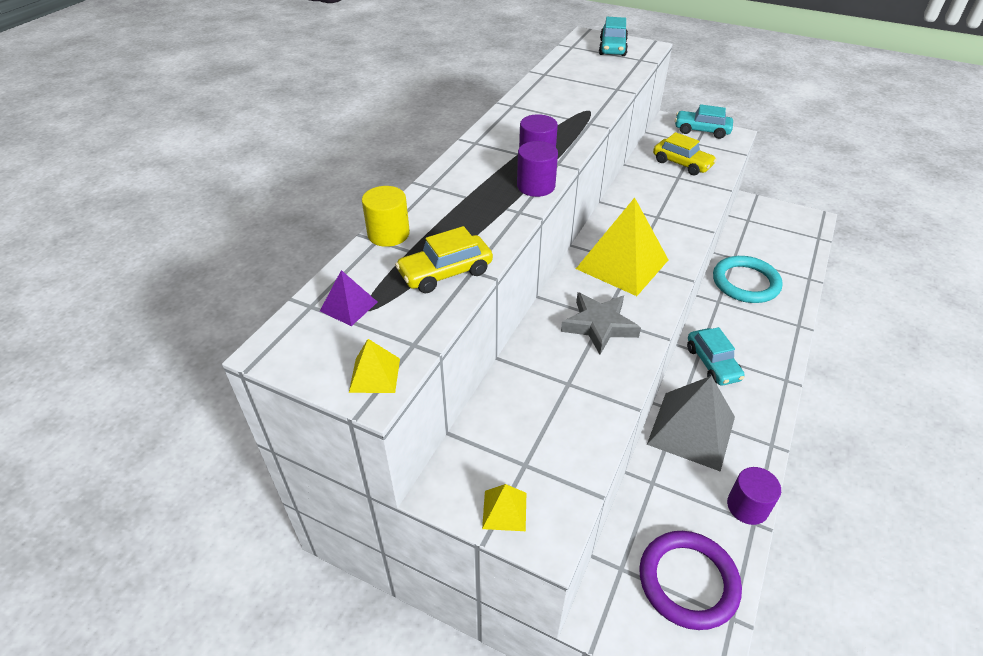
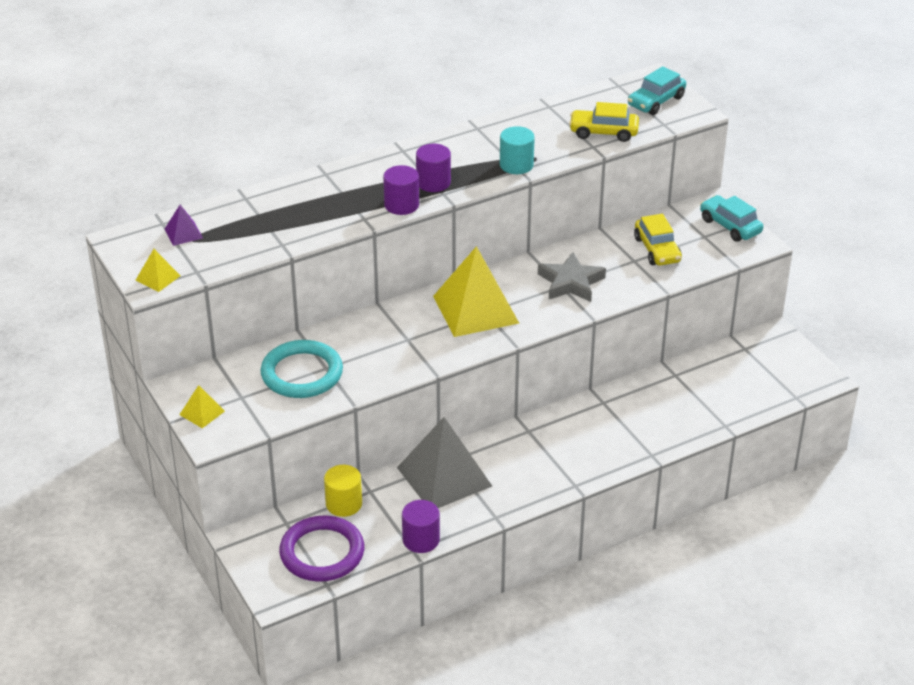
camera: 35 degrees right, 5 degrees down
yellow cylinder [362,186,410,247] -> yellow cylinder moved to [324,465,362,517]
yellow car [395,226,493,293] -> yellow car moved to [569,102,639,142]
grey star [561,292,641,354] -> grey star moved to [538,252,606,302]
turquoise car [687,327,745,385] -> none
turquoise ring [713,256,783,303] -> turquoise ring moved to [261,340,343,398]
none -> turquoise cylinder [500,126,535,174]

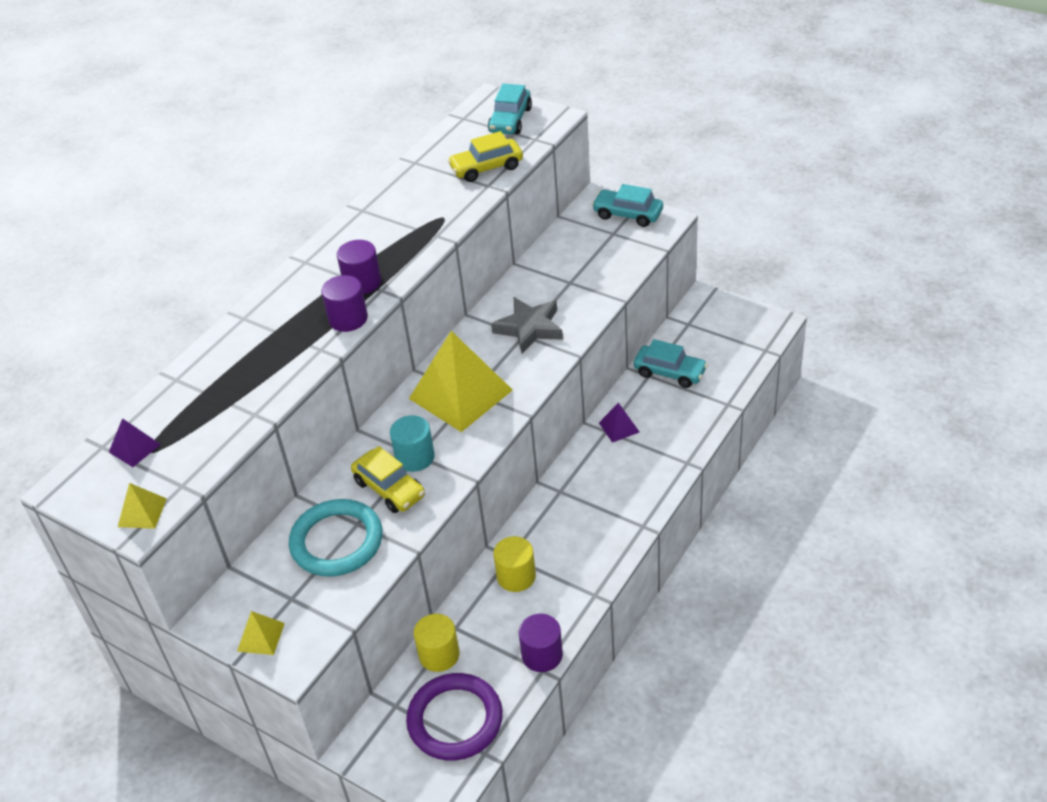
camera: 25 degrees left, 5 degrees up
grey pyramid [397,417,492,508] -> yellow cylinder [493,536,536,592]
turquoise cylinder [500,126,535,174] -> turquoise cylinder moved to [390,415,435,472]
yellow car [634,214,682,266] -> yellow car moved to [351,446,425,513]
none -> purple pyramid [599,403,639,443]
none -> turquoise car [634,339,708,388]

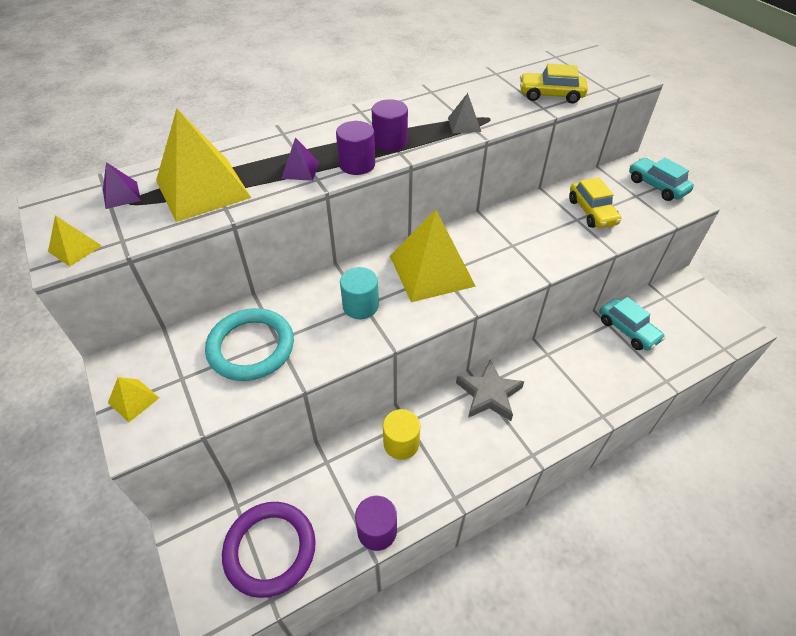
camera: 25 degrees right, 5 degrees up
yellow car [351,446,425,513] -> yellow car moved to [569,177,621,228]
yellow cylinder [413,614,460,672] -> none
turquoise car [488,84,532,134] -> none
grey star [491,297,563,354] -> grey star moved to [456,360,524,421]
purple pyramid [599,403,639,443] -> purple pyramid moved to [281,137,319,181]
none -> yellow pyramid [156,109,251,222]
none -> grey pyramid [448,93,481,133]

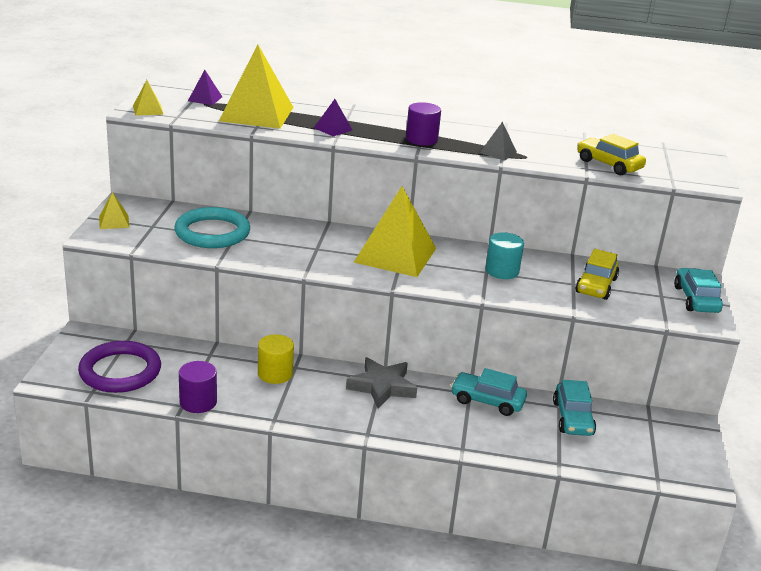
camera: 35 degrees right, 20 degrees down
purple cylinder [336,121,375,175] -> none
turquoise cylinder [340,267,379,319] -> turquoise cylinder moved to [486,232,524,279]
none -> turquoise car [451,368,527,416]

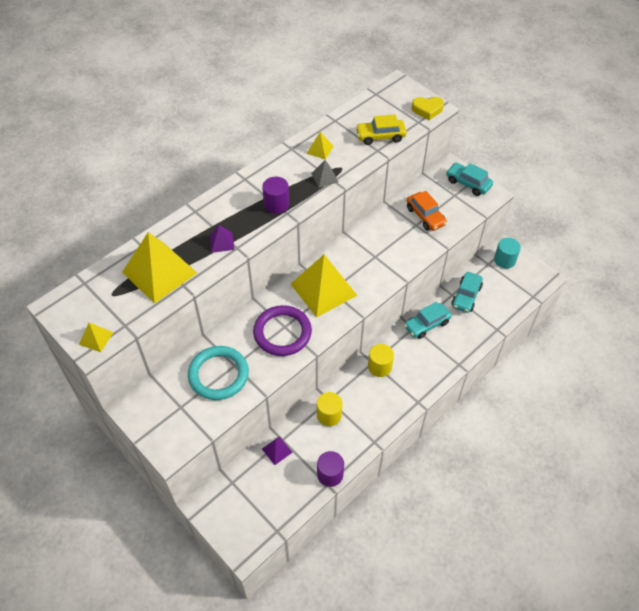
camera: 50 degrees left, 25 degrees up
purple ring [78,341,161,393] -> purple ring moved to [253,305,312,356]
yellow pyramid [99,192,129,229] -> yellow pyramid moved to [306,132,333,160]
purple pyramid [188,70,222,105] -> purple pyramid moved to [262,436,293,465]
grey star [346,357,417,409] -> yellow cylinder [368,344,394,377]
turquoise cylinder [486,232,524,279] -> turquoise cylinder moved to [494,238,521,269]
turquoise car [553,380,596,436] -> turquoise car turned 75 degrees clockwise [451,272,483,313]
yellow car [575,249,619,300] -> orange car [407,191,447,231]
none -> yellow heart [411,97,444,120]

